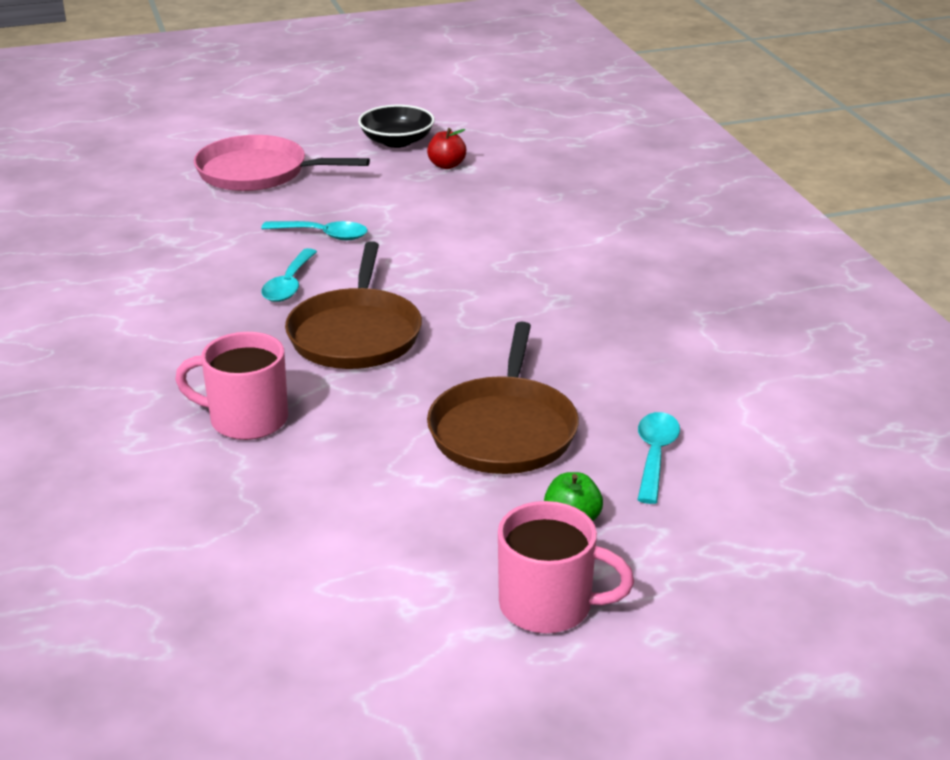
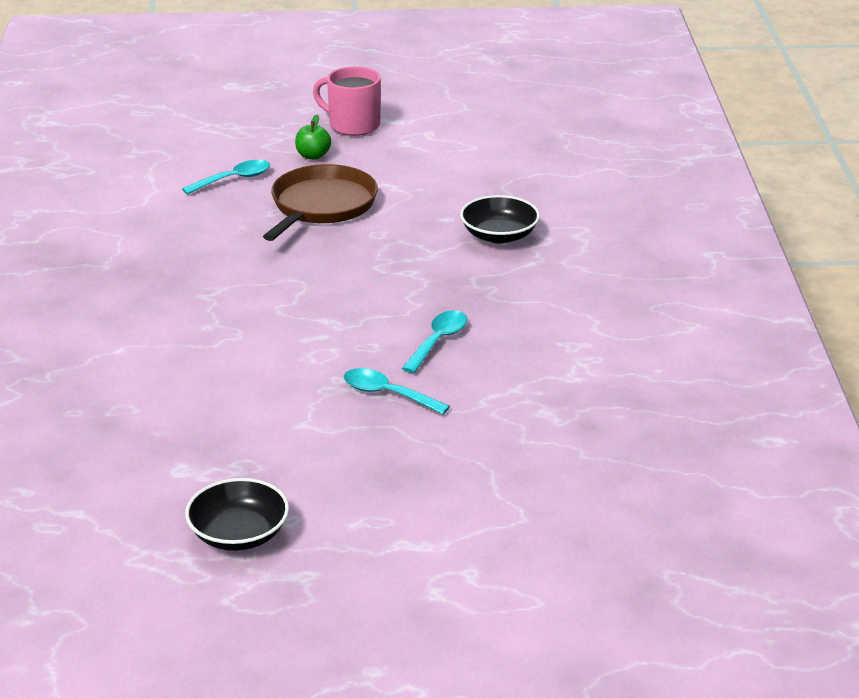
camera: 165 degrees left, 0 degrees up
pink mug [175,332,288,440] -> black bowl [460,195,540,244]
pink pan [194,135,370,191] -> none
brown pan [285,241,422,369] -> none
red apple [427,128,466,169] -> none
turquoise spoon [637,412,680,504] -> turquoise spoon turned 150 degrees counterclockwise [182,160,270,195]

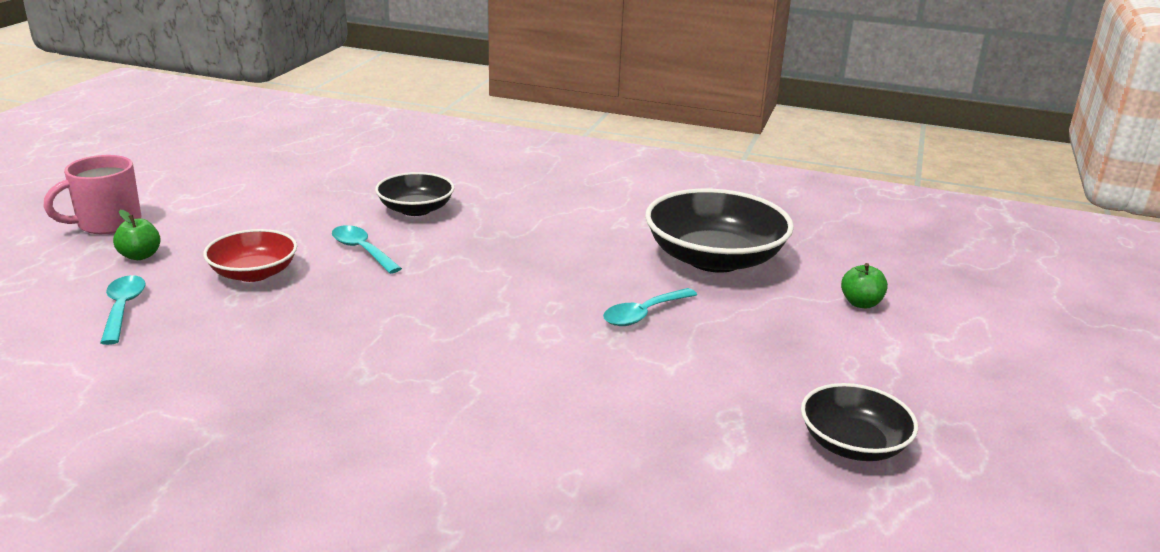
camera: 70 degrees left, 5 degrees down
brown pan [263,164,378,241] -> red bowl [203,229,297,282]
turquoise spoon [402,310,467,373] -> turquoise spoon moved to [332,225,402,274]
none -> black bowl [645,189,794,273]
none -> green apple [841,263,888,308]

